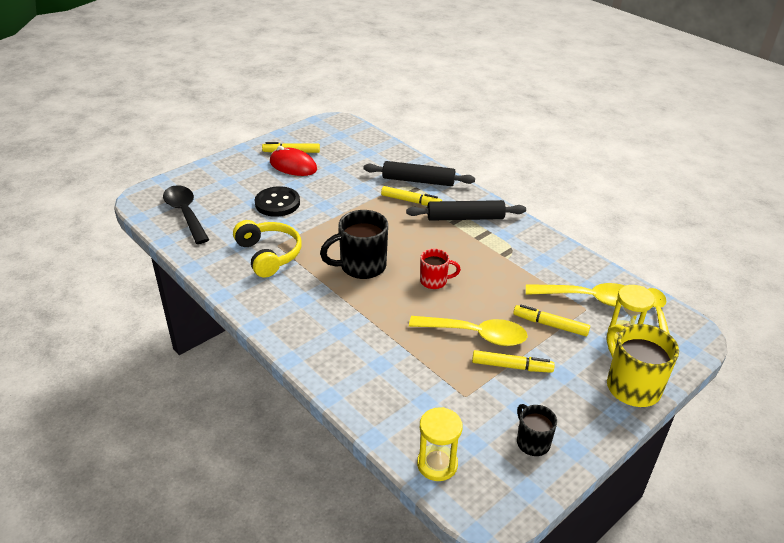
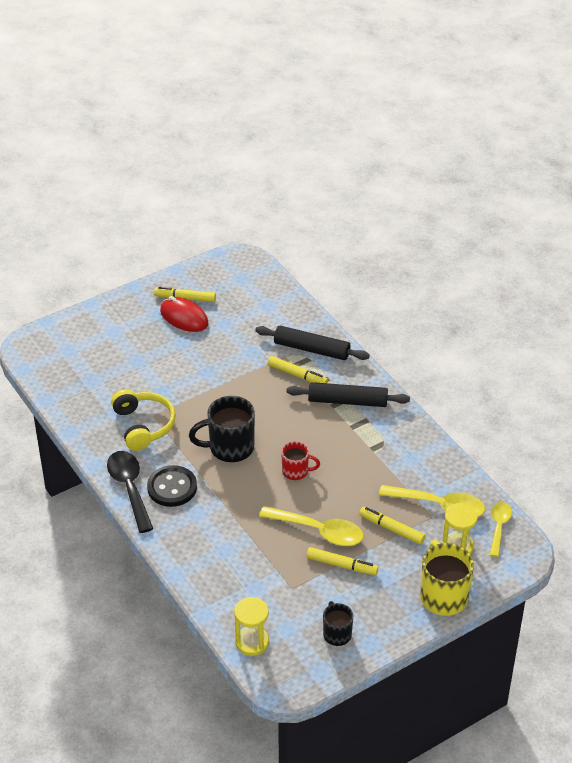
camera: 10 degrees right, 5 degrees up
black spoon [163,185,209,244] -> black spoon moved to [107,451,153,533]
black button [255,186,300,217] -> black button moved to [147,465,197,507]

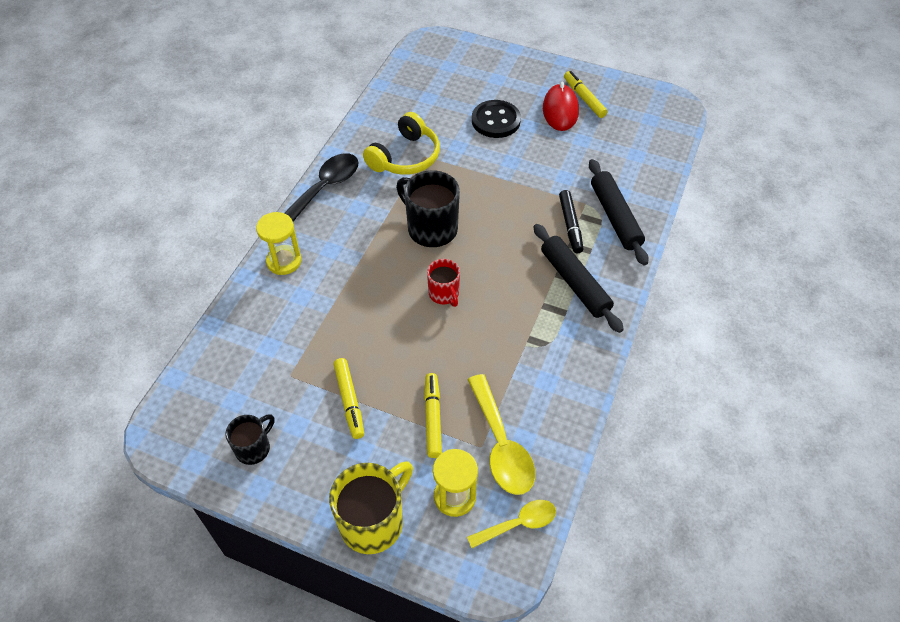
camera: 55 degrees right, 10 degrees up
black button [147,465,197,507] -> black button moved to [472,100,521,138]
yellow hourglass [234,597,269,656] -> yellow hourglass moved to [256,212,301,275]
yellow spoon [259,506,364,546] -> none
yellow marker [268,356,328,383] -> black marker [559,190,583,253]

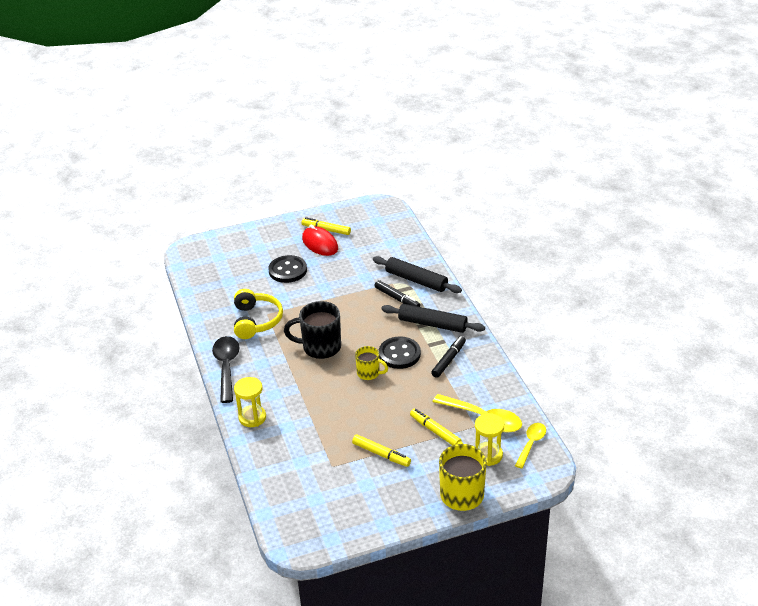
camera: 40 degrees left, 15 degrees down
black mug [225,414,275,465] -> none
red mug [427,259,460,307] -> yellow mug [355,346,388,380]
none -> black button [379,337,421,369]
none -> black marker [431,336,466,378]

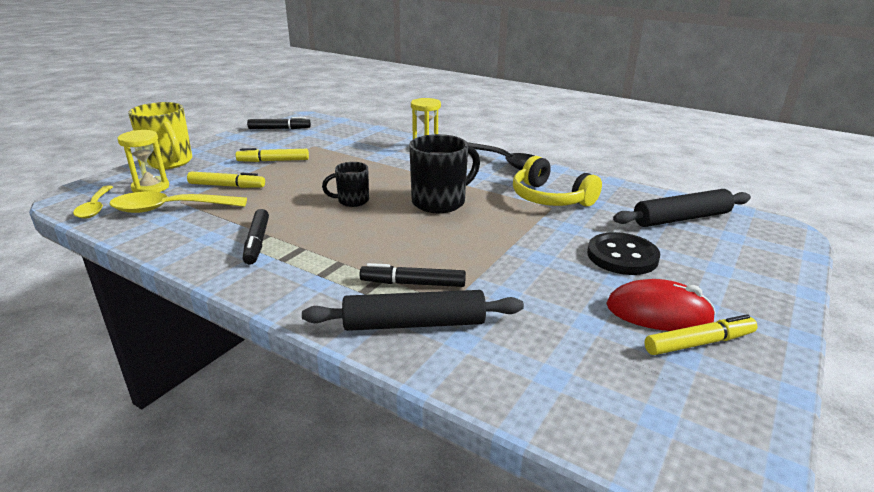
camera: 140 degrees right, 10 degrees down
yellow mug [355,346,388,380] -> black mug [322,162,369,207]
black button [379,337,421,369] -> none
black rolling pin [381,304,485,333] -> black rolling pin moved to [613,189,751,227]
none -> black marker [247,117,311,129]

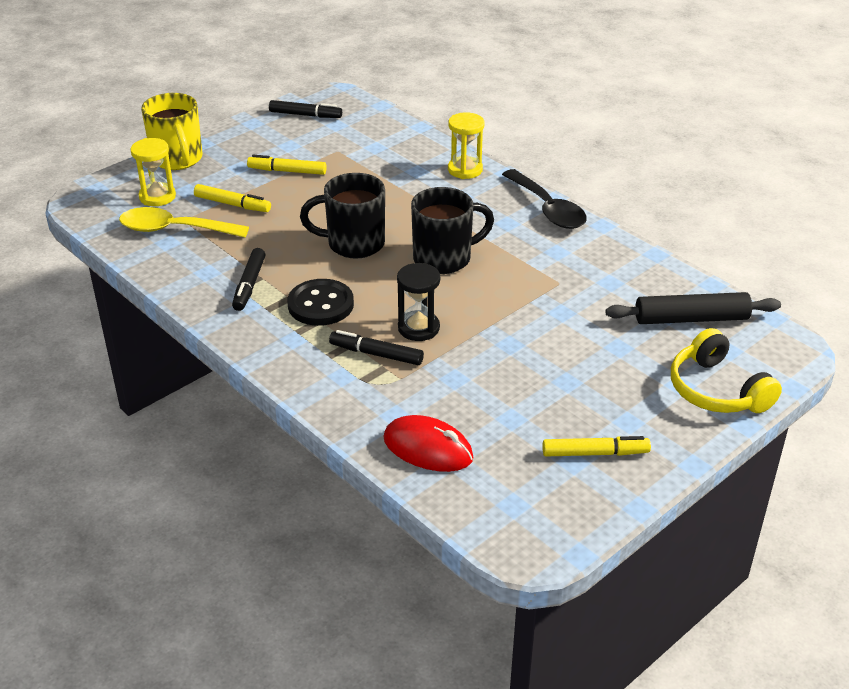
camera: 15 degrees right, 10 degrees up
yellow spoon [73,185,113,218] -> none
black rolling pin [302,290,524,331] -> none
black mug [322,162,369,207] -> black mug [300,173,385,259], size x1.73
yellow headphones [513,156,602,206] -> yellow headphones moved to [671,328,782,413]
black button [587,232,660,275] -> black button moved to [287,279,354,326]
red mouse [606,279,716,331] -> red mouse moved to [383,415,474,472]
none -> black hourglass [397,263,440,341]

